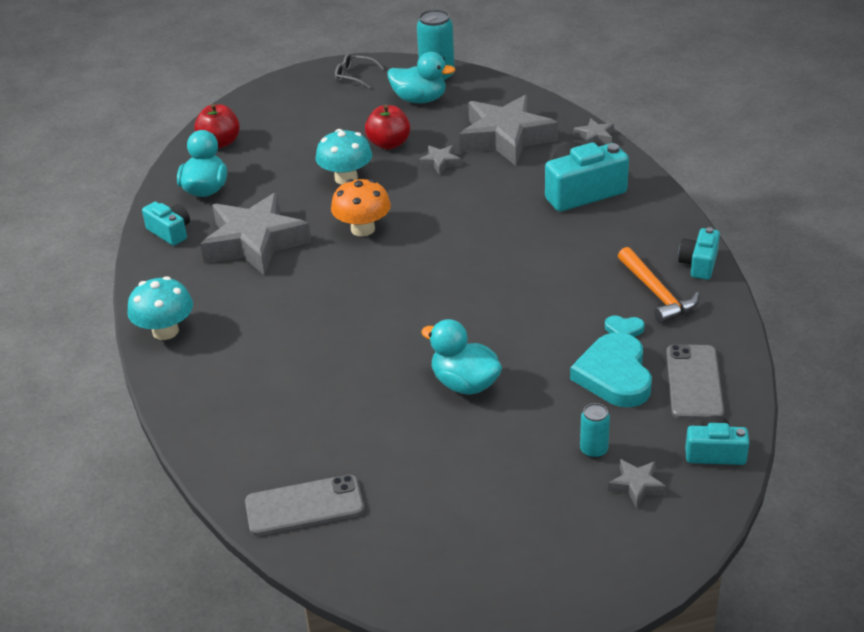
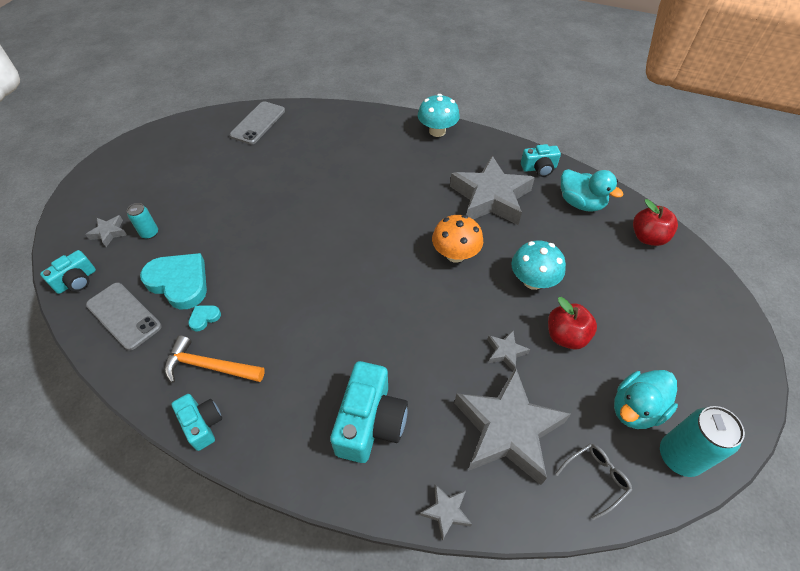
camera: 125 degrees right, 15 degrees up
grey glasses [335,53,384,89] -> grey glasses moved to [555,443,632,520]
turquoise duck [421,319,502,395] -> none

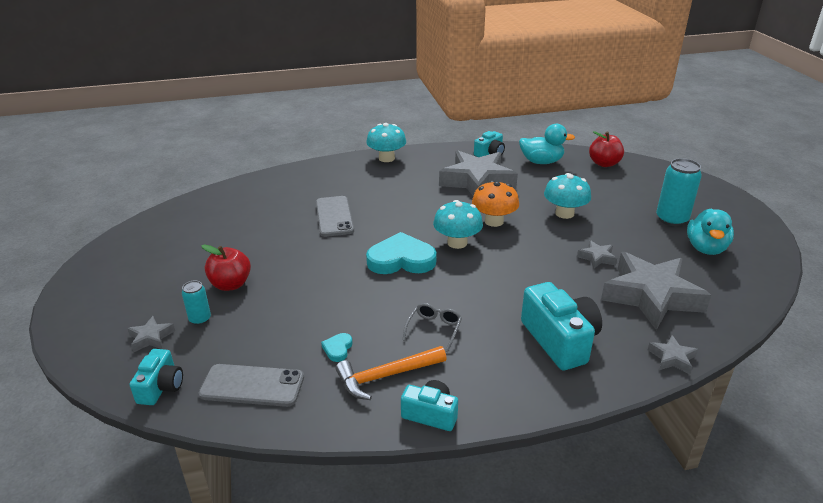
camera: 35 degrees left, 20 degrees down
turquoise heart [140,253,207,309] -> turquoise heart moved to [366,232,437,274]
grey phone [230,101,285,144] -> grey phone moved to [316,196,354,237]
red apple [548,297,597,349] -> red apple moved to [201,244,251,291]
grey glasses [555,443,632,520] -> grey glasses moved to [402,303,462,352]
turquoise can [660,406,745,477] -> turquoise can moved to [656,158,702,226]
none -> turquoise mushroom [433,200,483,249]

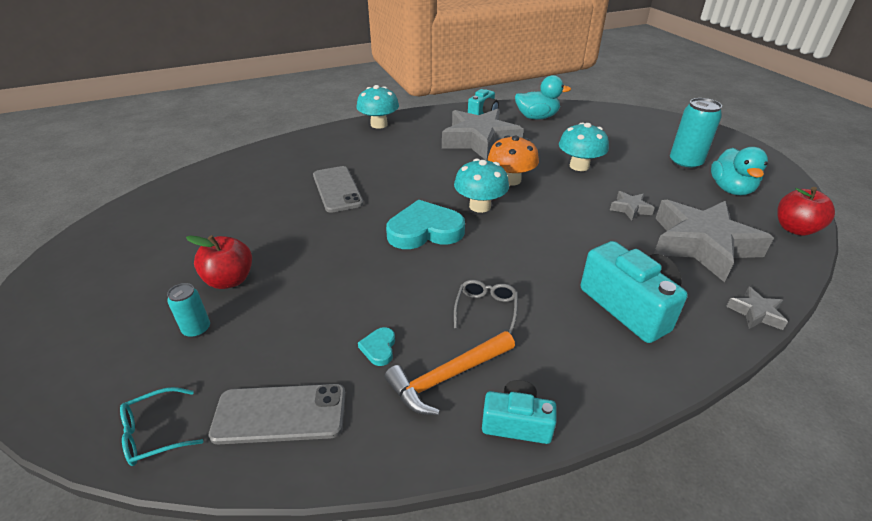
camera: 10 degrees left, 5 degrees up
grey star [127,316,175,352] -> none
turquoise camera [130,349,183,405] -> turquoise glasses [120,387,203,466]
red apple [589,131,624,167] -> red apple moved to [777,187,835,236]

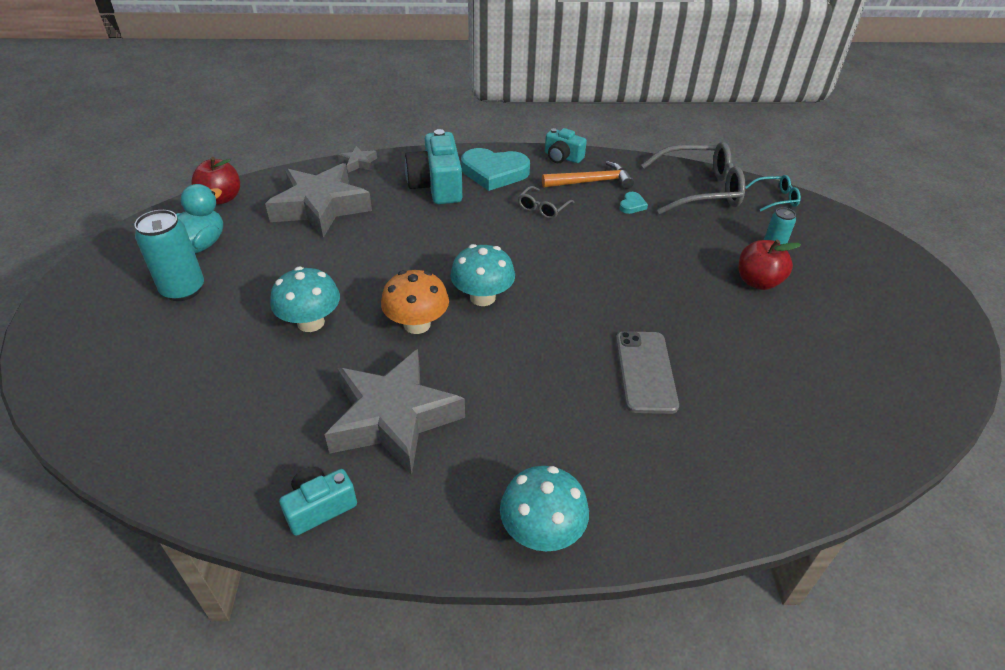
camera: 160 degrees left, 5 degrees up
grey phone [209,384,346,444] -> grey glasses [641,142,745,214]
turquoise heart [386,200,465,249] -> turquoise heart moved to [461,148,530,191]
turquoise duck [515,75,571,119] -> none
grey star [610,191,655,221] -> none

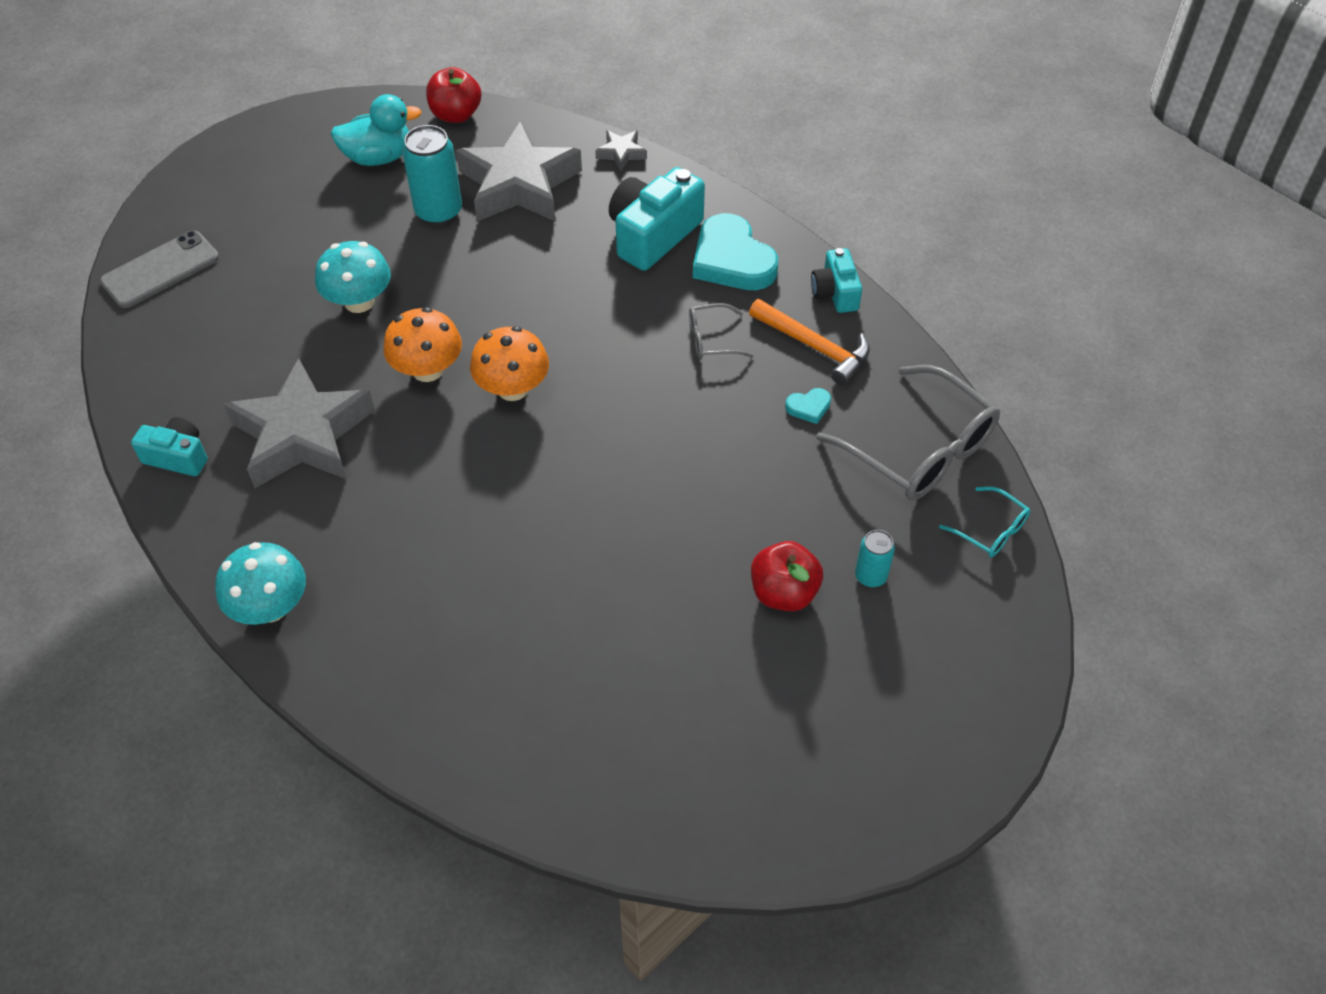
camera: 50 degrees right, 10 degrees up
turquoise can [134,210,204,301] -> turquoise can moved to [402,125,462,225]
turquoise mushroom [450,244,515,306] -> orange mushroom [470,326,549,401]
grey phone [616,331,679,414] -> grey phone moved to [100,230,219,308]

